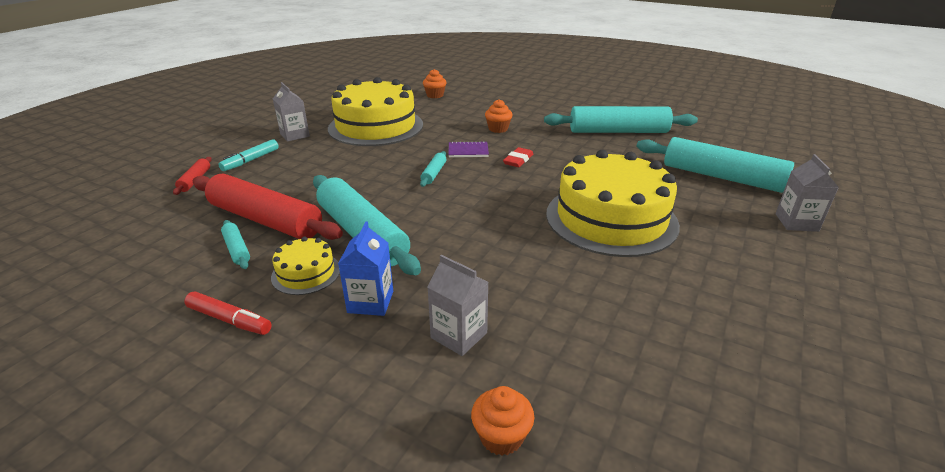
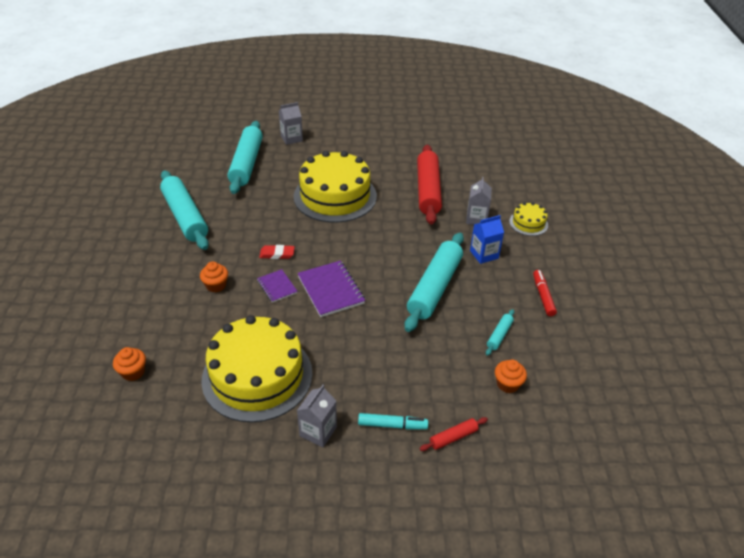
camera: 120 degrees left, 10 degrees up
red rolling pin [193,174,343,240] -> red rolling pin moved to [417,145,442,225]
yellow cake [271,237,340,295] -> yellow cake moved to [509,202,548,236]
turquoise rolling pin [420,151,446,187] -> purple notebook [297,261,365,317]
orange cupcake [471,386,534,456] -> orange cupcake moved to [495,359,527,393]

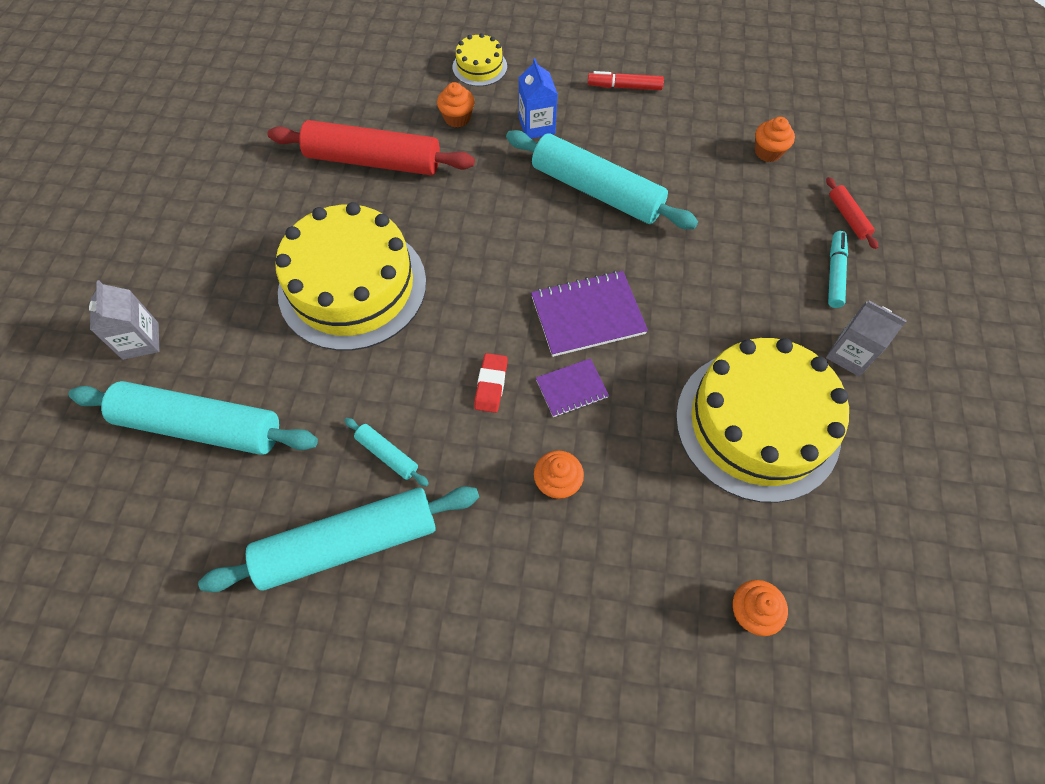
camera: 80 degrees left, 20 degrees up
grey carton [466,177,492,225] -> orange cupcake [437,82,475,128]
turquoise rolling pin [486,309,514,356] -> turquoise rolling pin moved to [344,418,429,487]

